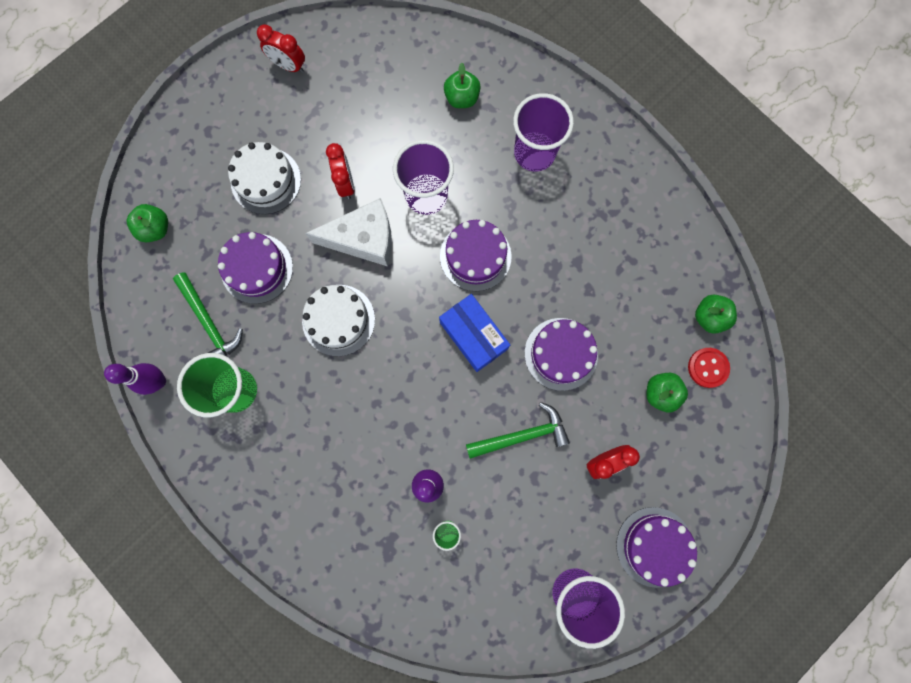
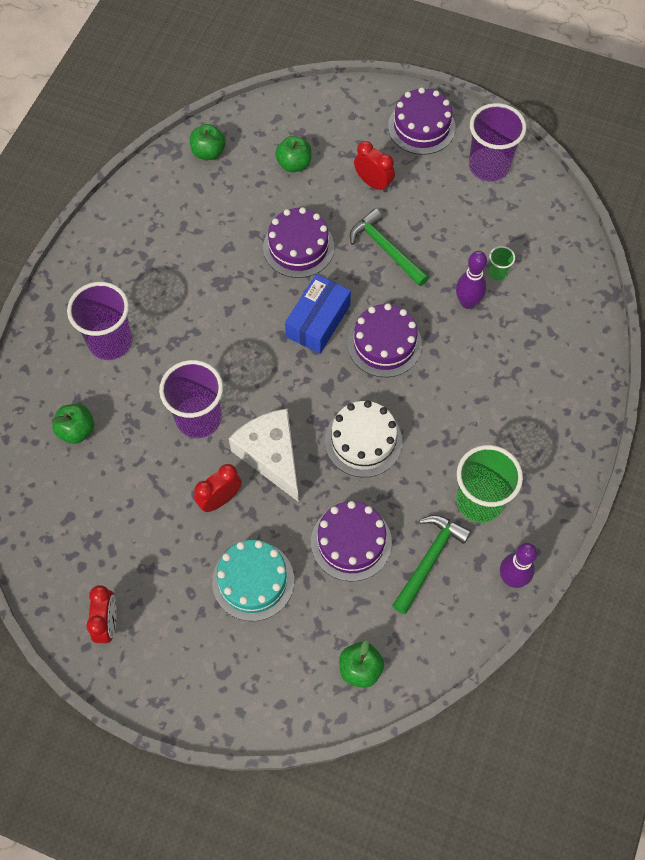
camera: 115 degrees left, 15 degrees down
white cake [228,142,301,214] -> turquoise cake [212,540,294,621]
purple cake [440,220,512,291] -> purple cake moved to [347,303,422,377]
red button [688,348,730,388] -> none

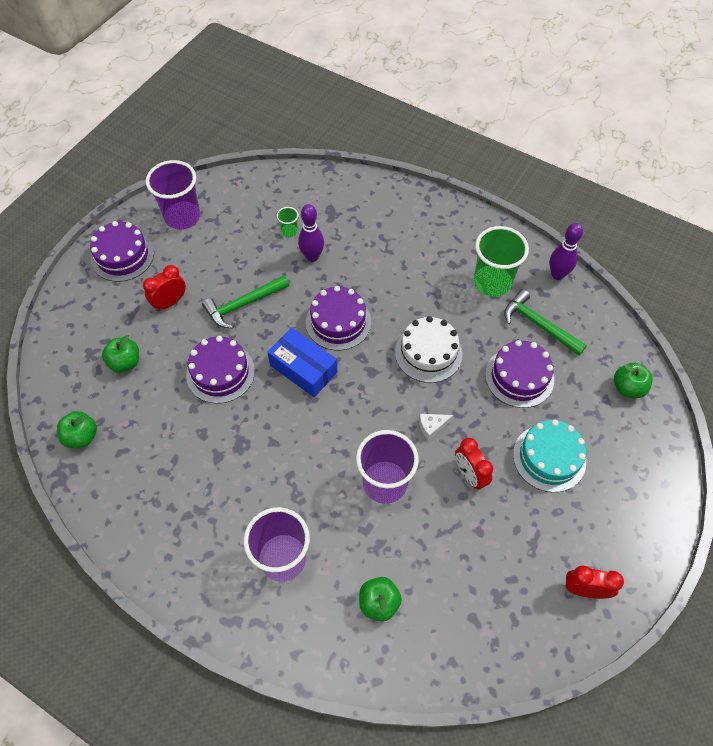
camera: 80 degrees left, 5 degrees down
white cheese [229,408,299,502] -> white cheese [419,414,453,440], size x0.42

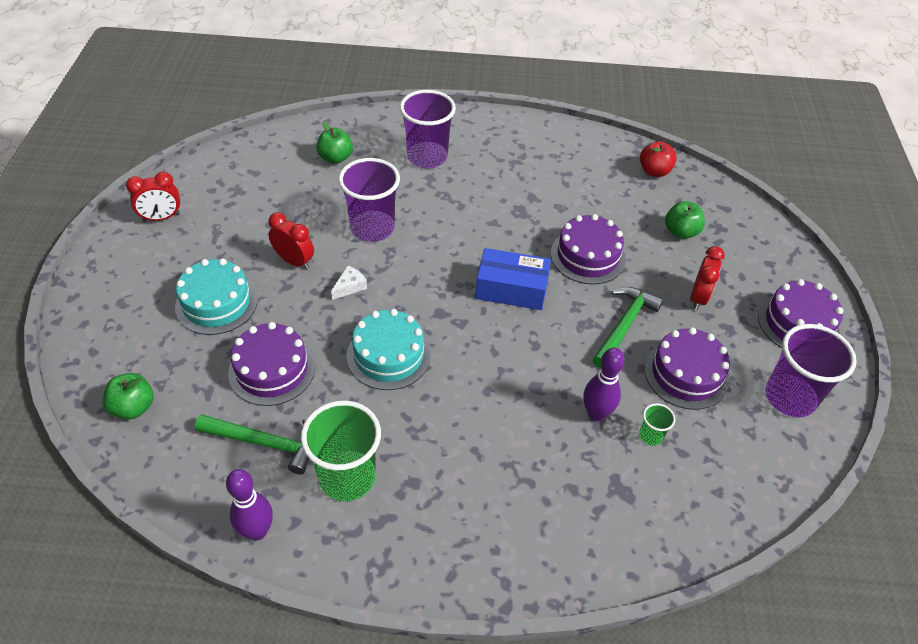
camera: 150 degrees right, 10 degrees down
green apple [57,411,97,448] -> red apple [640,141,677,177]
purple cake [306,286,371,351] -> purple cake moved to [644,327,730,410]
white cake [395,316,462,383] -> turquoise cake [347,309,431,390]

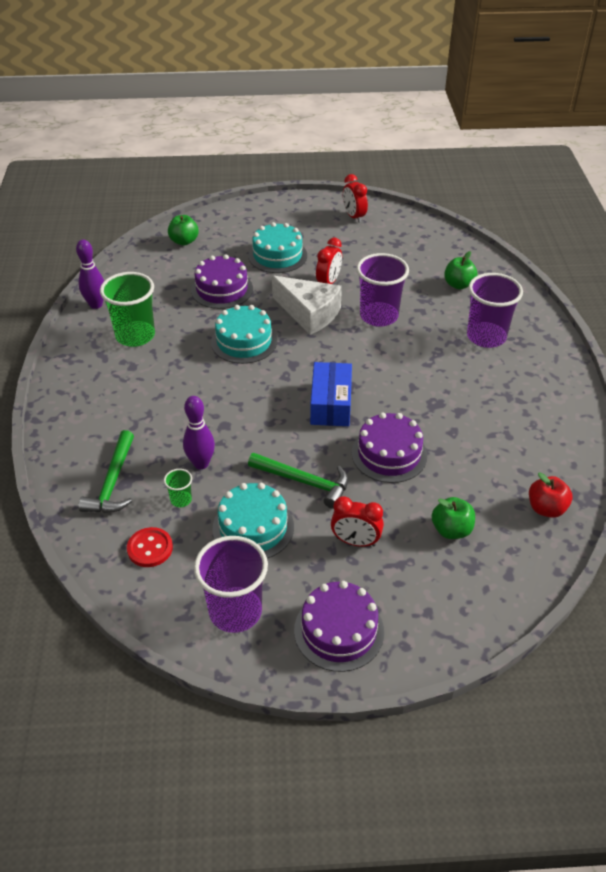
camera: 85 degrees right, 5 degrees down
green hammer [195,414,309,475] -> green hammer moved to [78,430,134,513]
white cheese [331,266,367,300] -> white cheese [272,275,342,335], size x2.39
purple cake [644,327,730,410] -> turquoise cake [212,483,294,558]
none -> red button [127,527,173,567]

